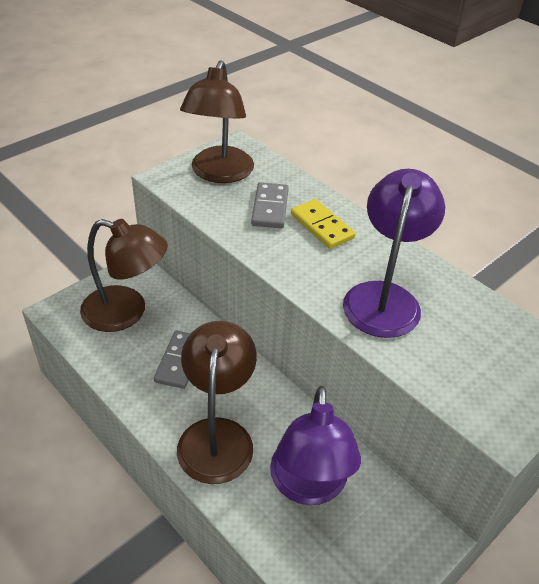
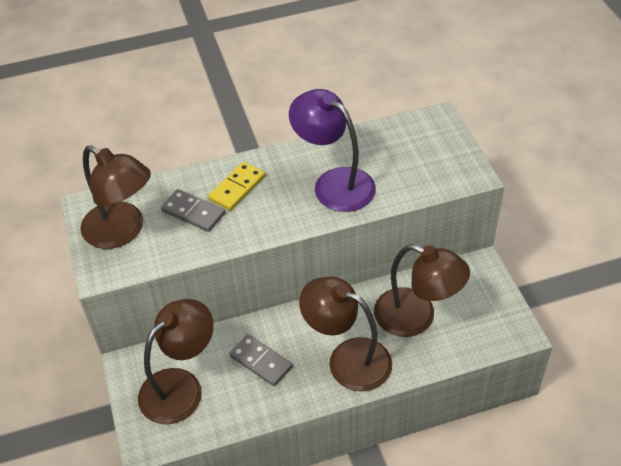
camera: 60 degrees left, 5 degrees up
purple lamp [270,386,361,505] -> brown lamp [374,244,470,337]
yellow domino [291,199,355,249] -> yellow domino turned 45 degrees counterclockwise [208,162,265,211]

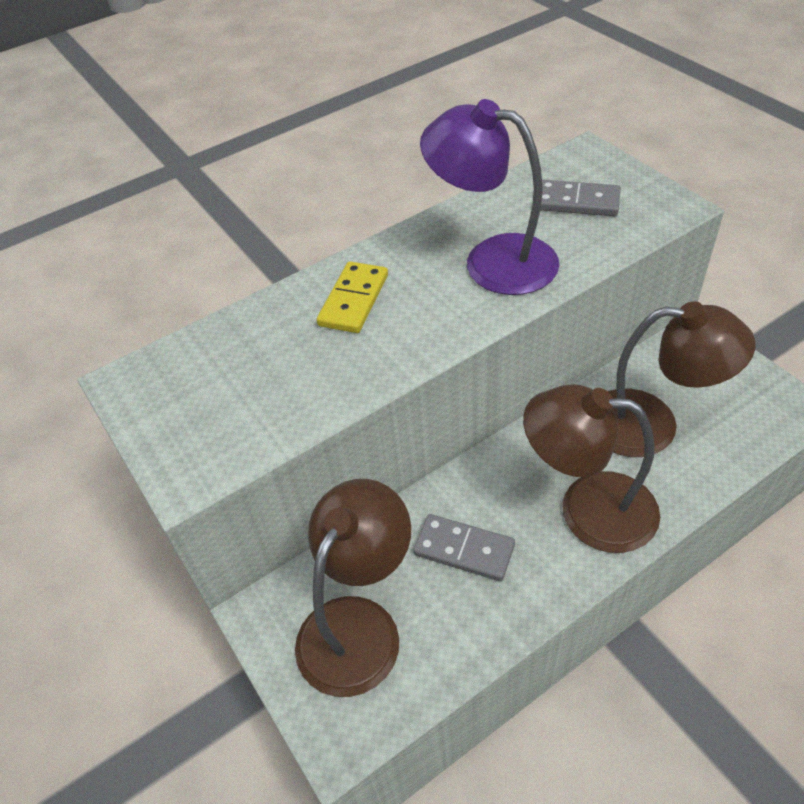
camera: 15 degrees left, 0 degrees up
brown lamp [80,145,151,249] -> none
grey domino [161,189,225,232] -> grey domino moved to [540,179,621,217]

